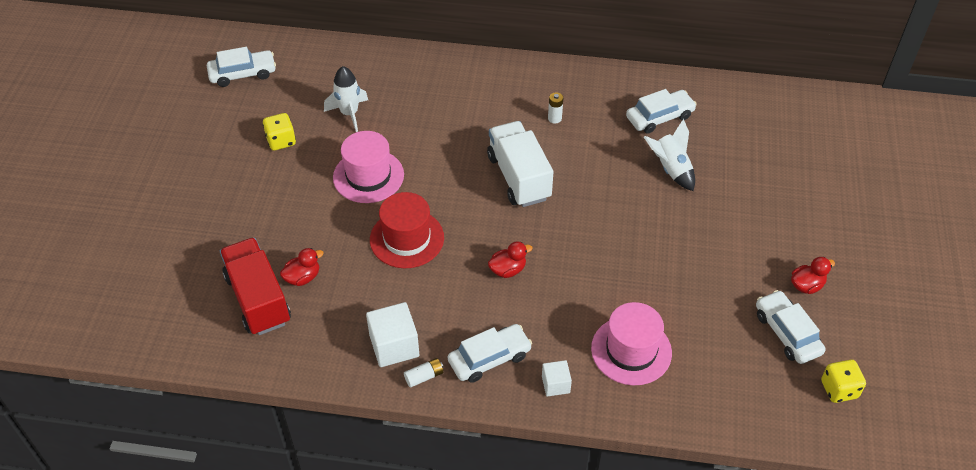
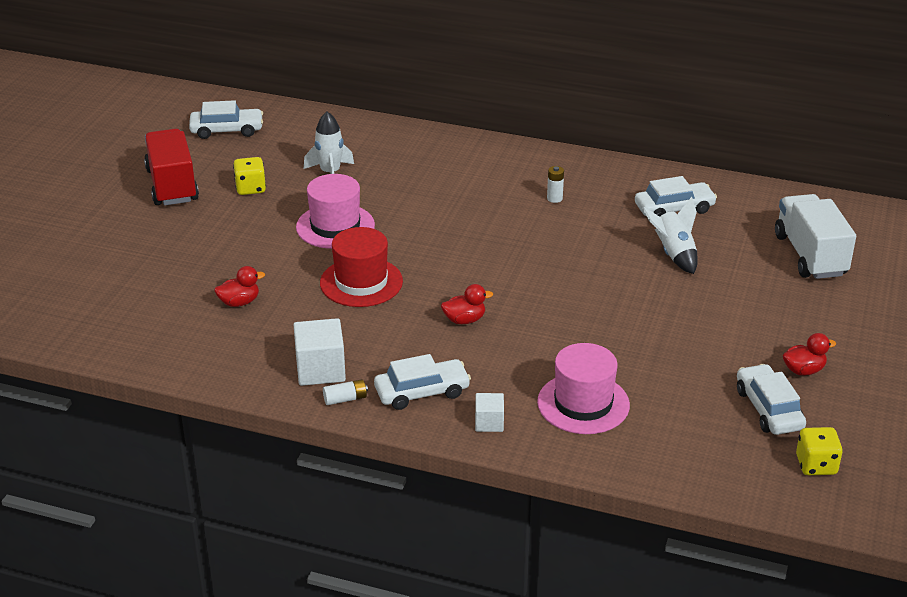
camera: 10 degrees right, 15 degrees down
red truck [220,237,291,335] -> red truck moved to [144,128,199,205]
white truck [487,121,553,207] -> white truck moved to [775,194,856,279]

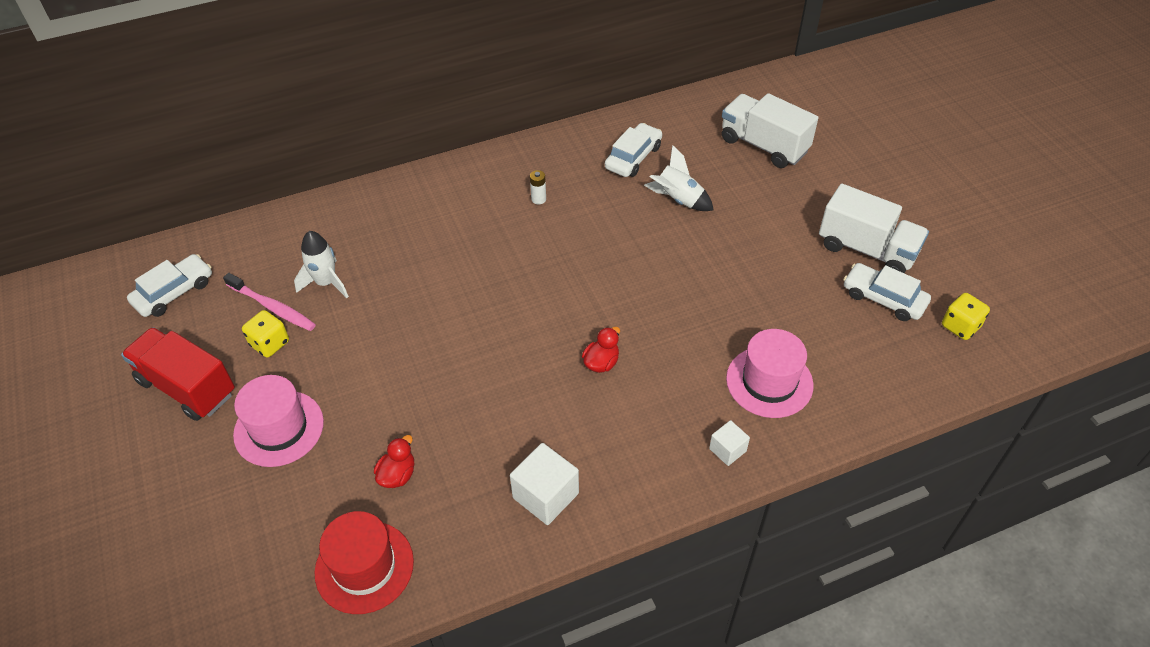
camera: 40 degrees left, 15 degrees up
pink hat [296,174,375,249] -> pink hat moved to [233,375,324,467]
red hat [320,227,403,307] -> red hat moved to [314,511,414,614]
white battery [323,379,368,405] -> none
white car [374,354,471,410] -> none
red duck [783,333,836,376] -> white truck [819,184,929,273]
none -> pink toothbrush [223,273,316,331]

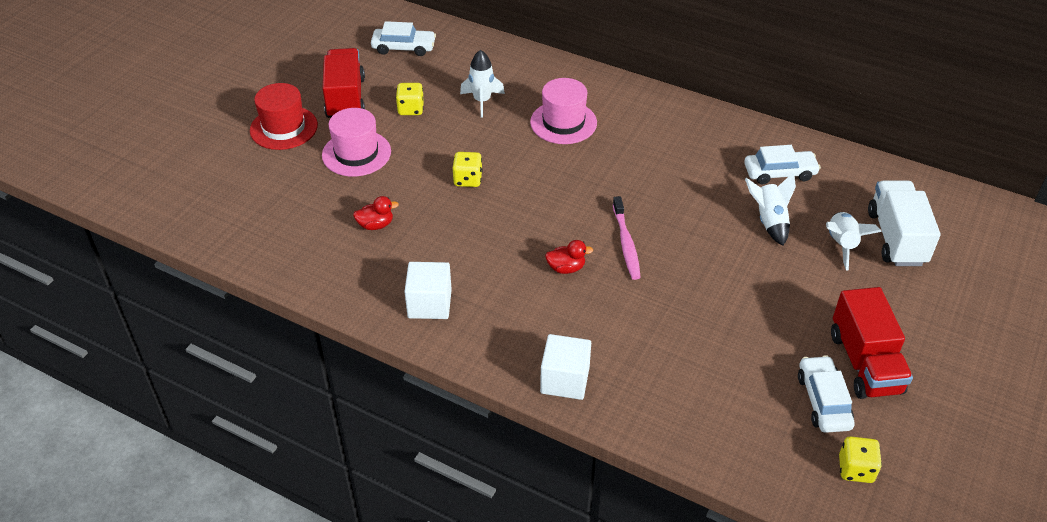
camera: 50 degrees right, 5 degrees down
pink toothbrush [223,273,316,331] -> pink toothbrush moved to [613,196,641,280]
red hat [314,511,414,614] -> red hat moved to [250,83,318,150]
white battery [530,170,546,204] -> none
white cube [709,420,750,466] -> white cube [540,334,591,400], size x1.73
pink hat [726,329,814,418] -> pink hat moved to [530,78,597,144]
white truck [819,184,929,273] -> red truck [831,287,913,399]
none -> yellow dice [453,152,483,187]
none -> white rocket [826,212,882,271]

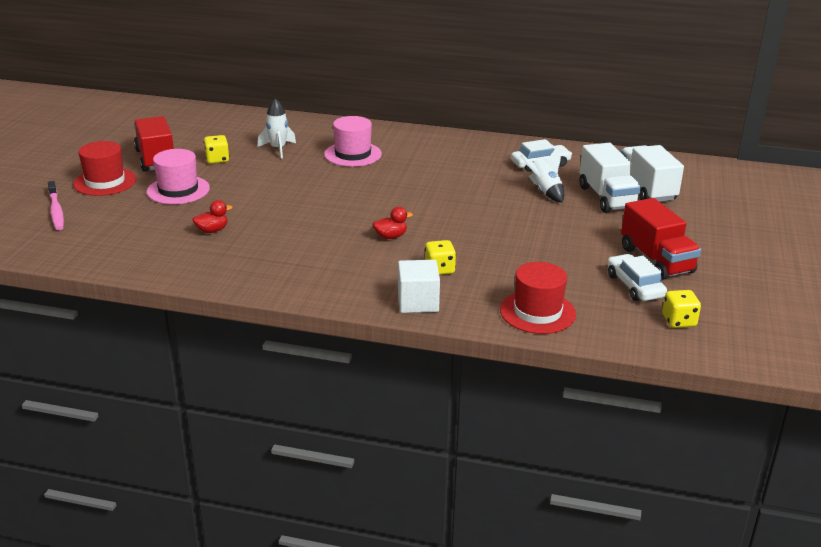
camera: 15 degrees left, 15 degrees down
white car [371,21,436,56] -> none
white cube [404,262,452,319] -> none
yellow dice [453,152,483,187] -> yellow dice moved to [425,240,456,275]
pink toothbrush [613,196,641,280] -> pink toothbrush moved to [48,181,64,230]
white rocket [826,212,882,271] -> white truck [579,143,641,213]
none -> red hat [500,262,576,334]

